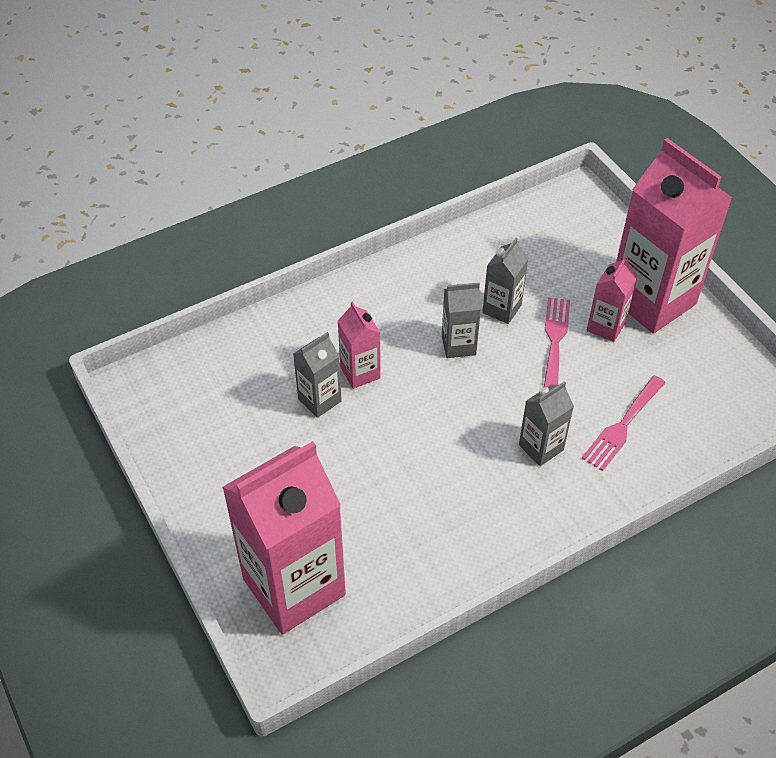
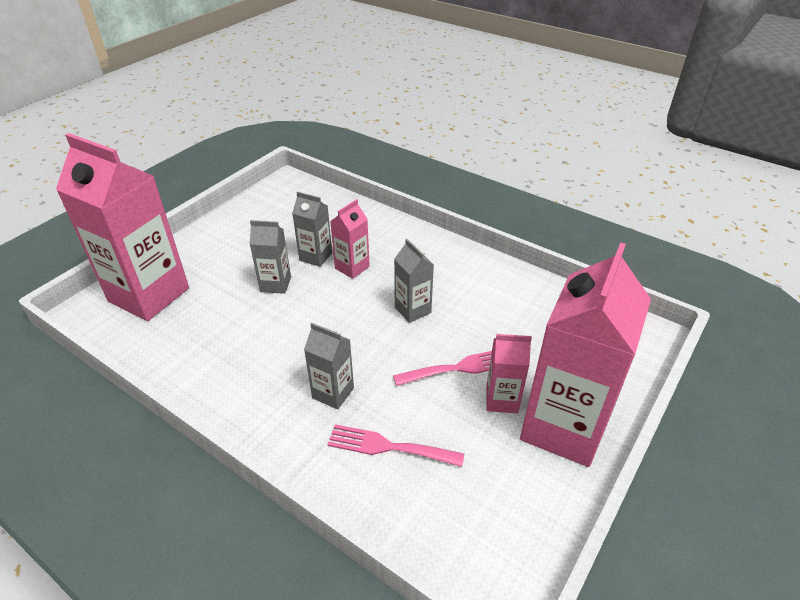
camera: 65 degrees right, 10 degrees down
grey carton [482,238,528,324] -> grey carton moved to [250,220,291,294]

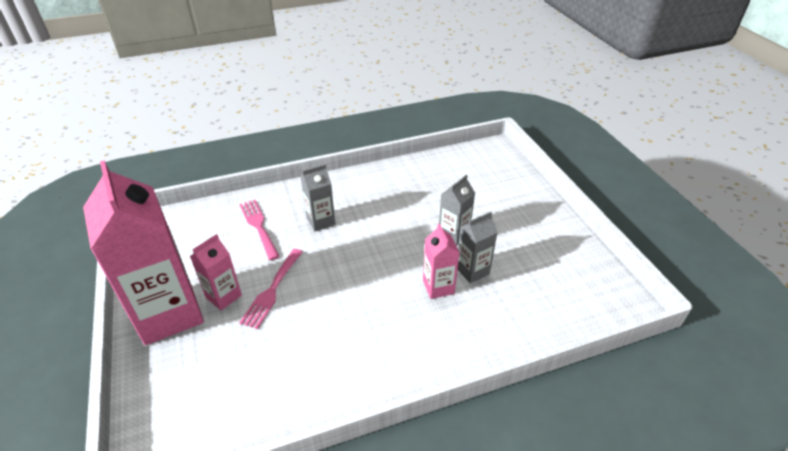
camera: 125 degrees right, 0 degrees up
pink carton [56,133,189,321] -> none
pink fork [327,424,464,467] -> pink fork turned 75 degrees counterclockwise [240,200,280,260]
grey carton [394,239,434,323] -> none

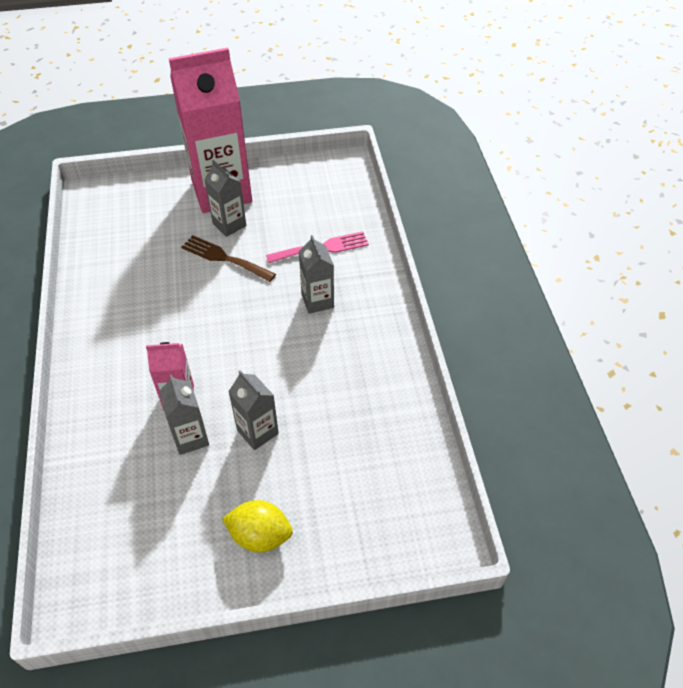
camera: 100 degrees right, 10 degrees up
pink carton [190,234,242,310] -> grey carton [204,160,246,237]
pink fork [239,249,303,329] -> brown fork [181,235,276,282]
none -> yellow lemon [222,500,293,552]

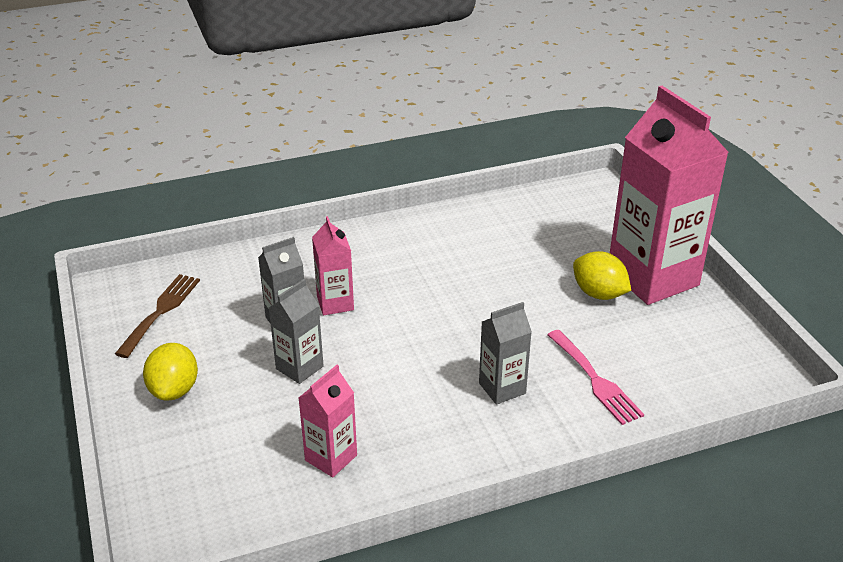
camera: 80 degrees right, 15 degrees down
brown fork [181,235,276,282] -> brown fork moved to [115,274,200,358]
grey carton [204,160,246,237] -> yellow lemon [573,251,631,300]
none -> pink carton [299,365,357,477]

